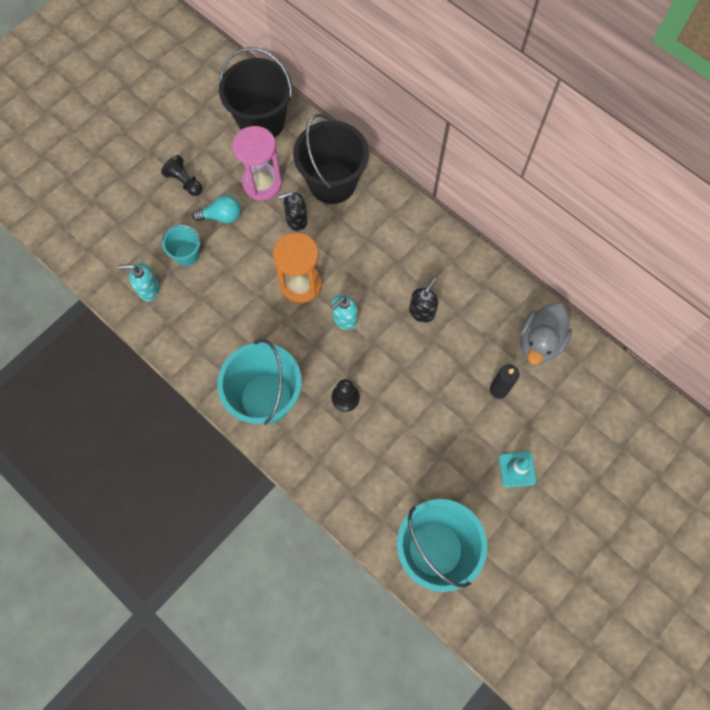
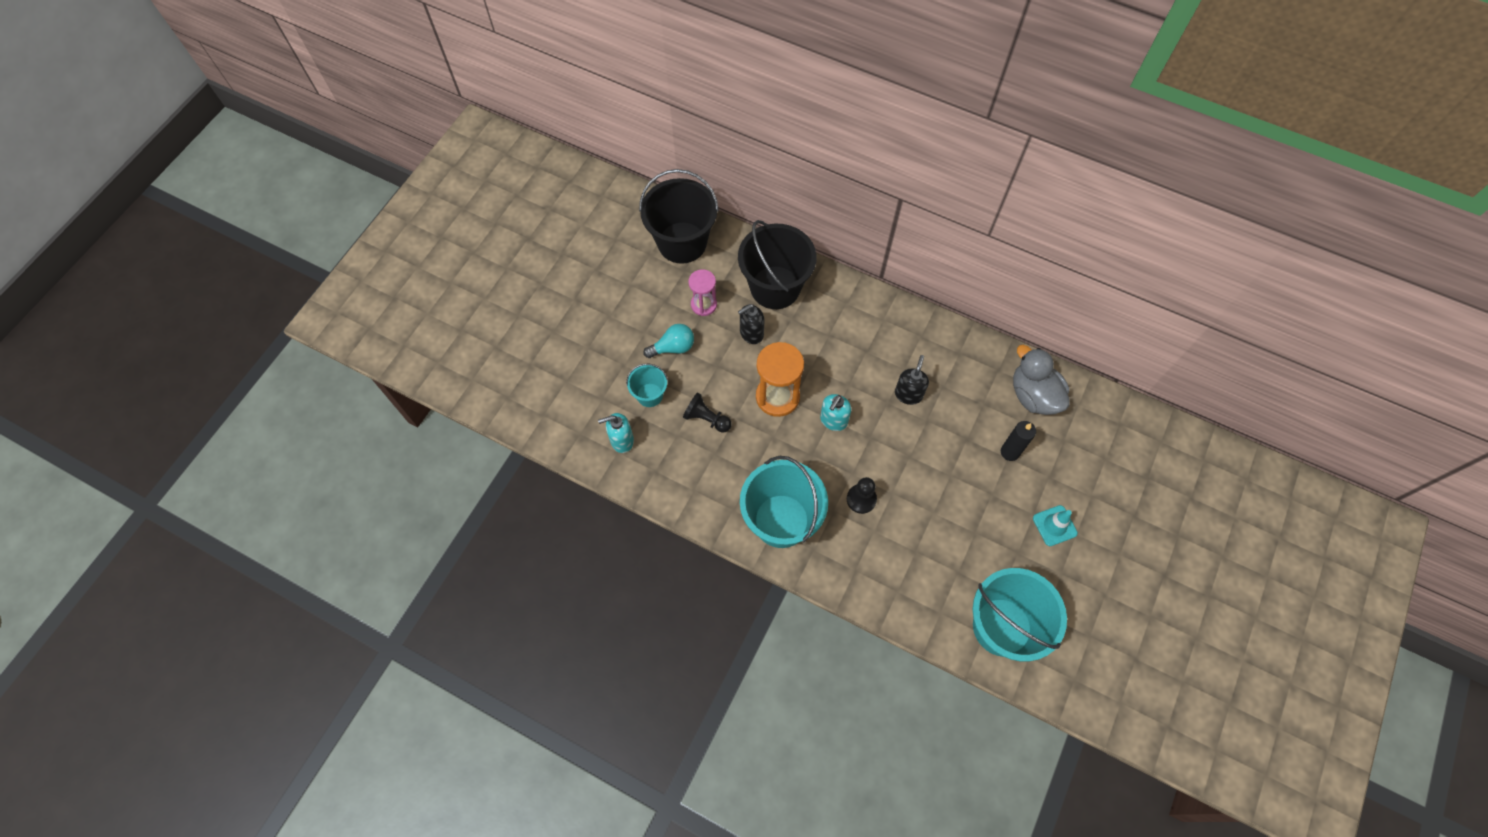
camera: 15 degrees left, 5 degrees down
black pawn [161,155,202,196] -> black pawn moved to [683,392,732,433]
pink hourglass [232,126,282,201] -> pink hourglass [688,269,717,316], size x0.62
grey duck [520,303,572,365] -> grey duck turned 135 degrees clockwise [1013,345,1069,415]

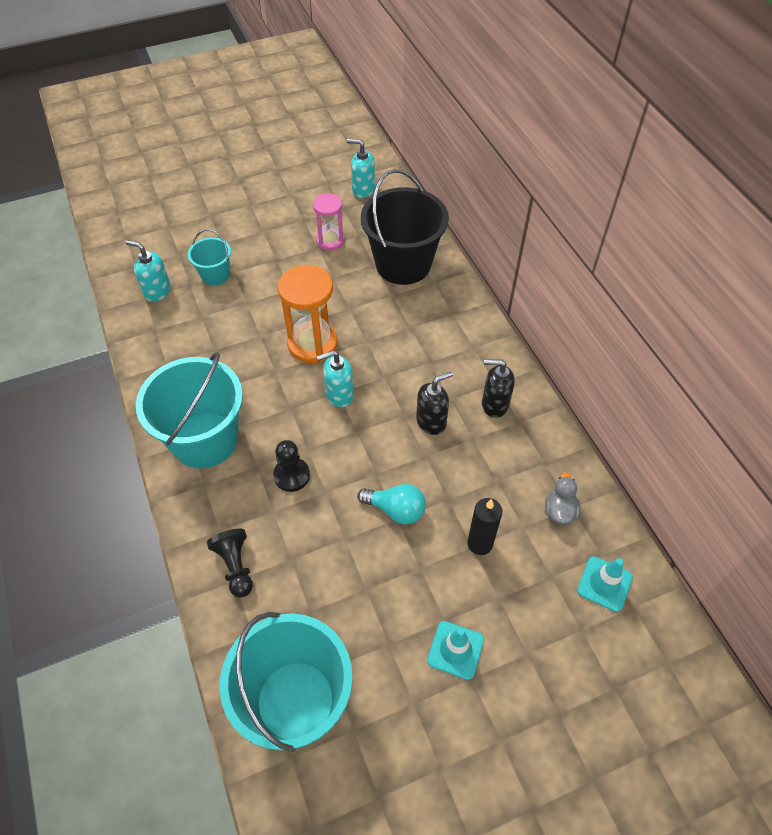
camera: 40 degrees right, 10 degrees down
black bucket [639,169,719,264] -> turquoise soap dispenser [347,139,375,198]
turquoise light bulb [643,324,694,358] -> turquoise light bulb moved to [357,484,426,525]
black pawn [683,392,732,433] -> black pawn moved to [207,529,253,597]
black soap dispenser [738,304,764,344] -> black soap dispenser moved to [482,359,515,418]
grey duck [1013,345,1069,415] -> grey duck [545,472,580,525], size x0.54
none -> turquoise traffic cone [577,556,633,612]

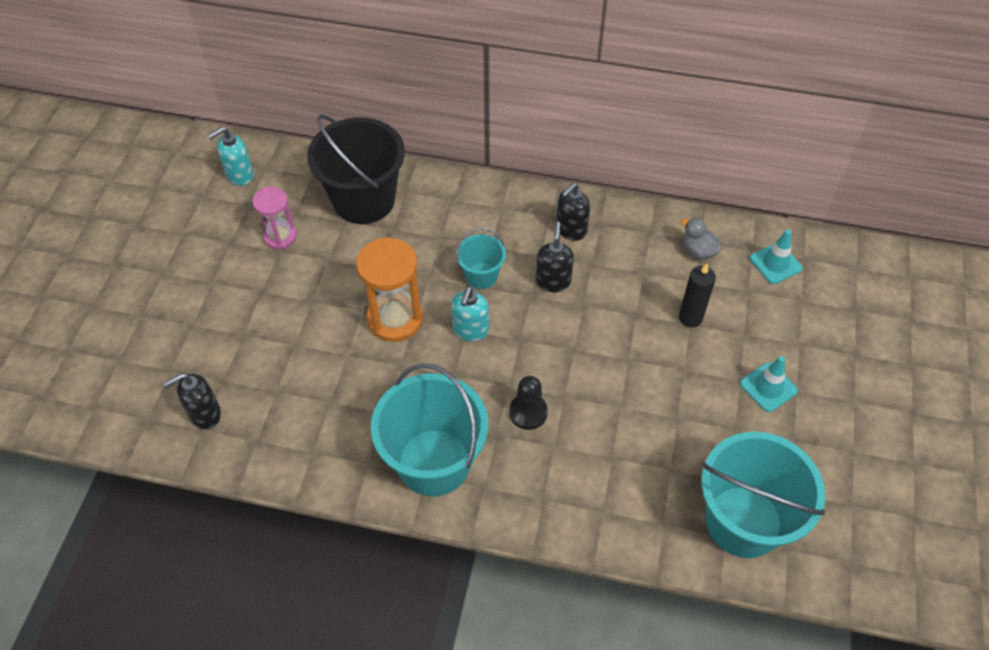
camera: 55 degrees left, 0 degrees up
turquoise soap dispenser [125,240,171,302] -> black soap dispenser [163,373,221,429]
turquoise bucket [188,229,231,286] -> turquoise bucket moved to [456,228,506,289]
black pawn [207,529,253,597] -> none
turquoise light bulb [357,484,426,525] -> none

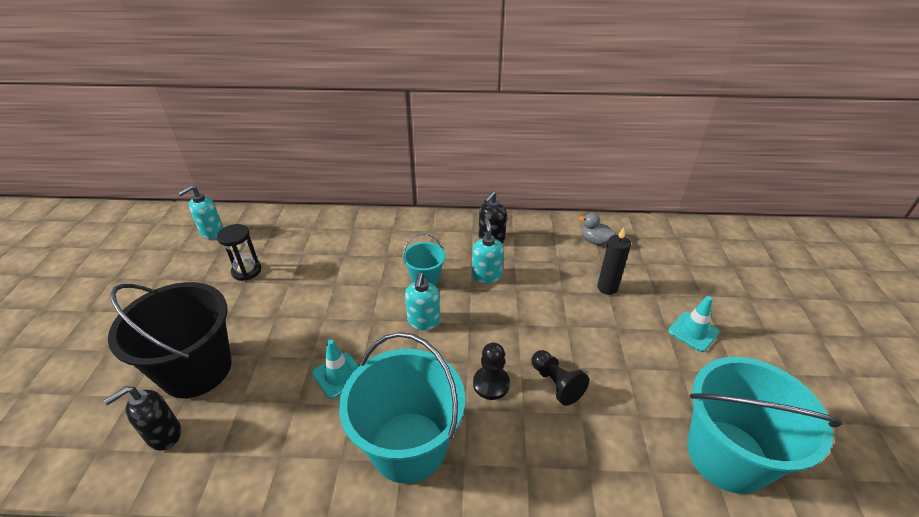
camera: 10 degrees left, 15 degrees down
pink hourglass [253,187,297,249] -> black hourglass [217,224,261,281]
black bucket [307,115,405,224] -> black bucket moved to [108,282,232,398]
orange hourglass [356,238,423,342] -> none
black soap dispenser [536,221,574,292] -> turquoise soap dispenser [472,218,504,283]
turquoise traffic cone [750,230,803,284] -> turquoise traffic cone moved to [312,340,359,399]
none -> black pawn [532,350,589,406]

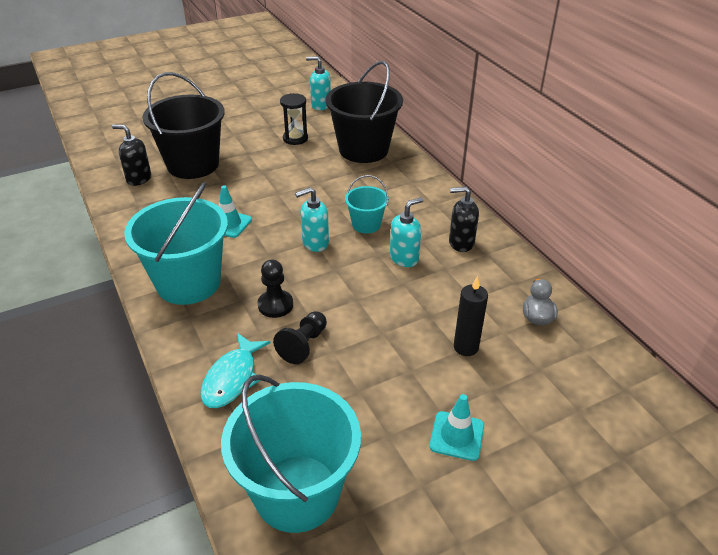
camera: 60 degrees right, 0 degrees up
none -> turquoise fish [201,333,271,408]
none -> black bucket [326,61,403,163]

